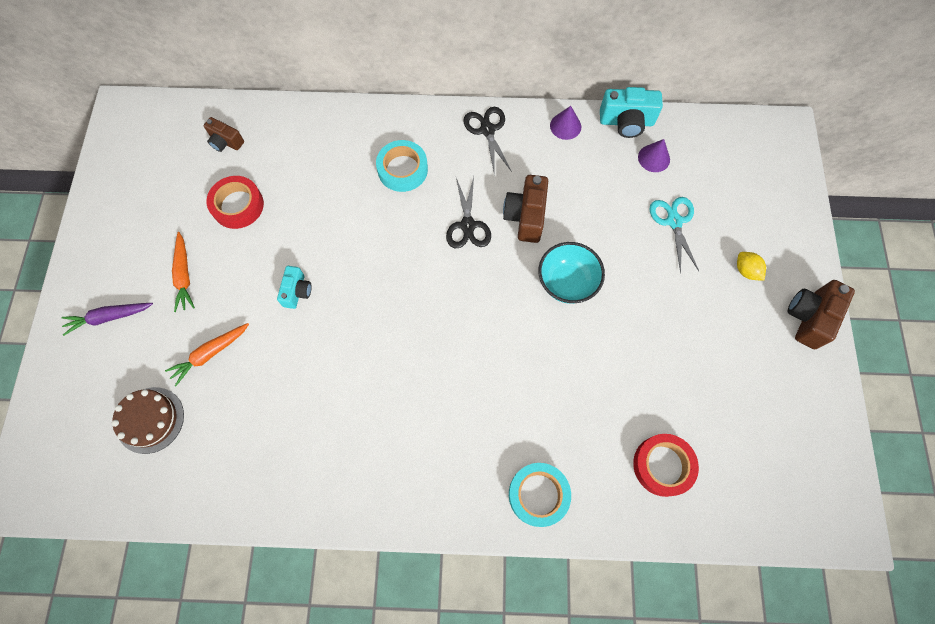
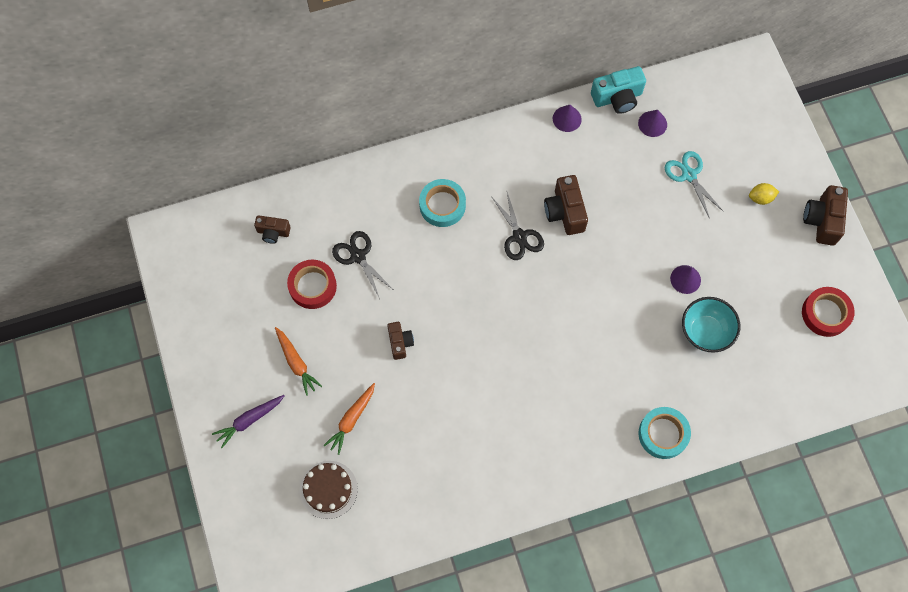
camera: 20 degrees left, 0 degrees up
turquoise camera [277,266,312,309] -> brown camera [387,322,414,360]
black scissors [463,107,512,172] -> black scissors moved to [332,231,394,299]
turquoise bowl [538,242,605,304] -> turquoise bowl moved to [682,297,740,352]
red tape [633,434,699,497] -> red tape moved to [802,287,855,337]
yellow lemon [737,252,766,281] -> yellow lemon turned 45 degrees counterclockwise [749,183,779,205]
none -> purple cone [670,265,701,294]

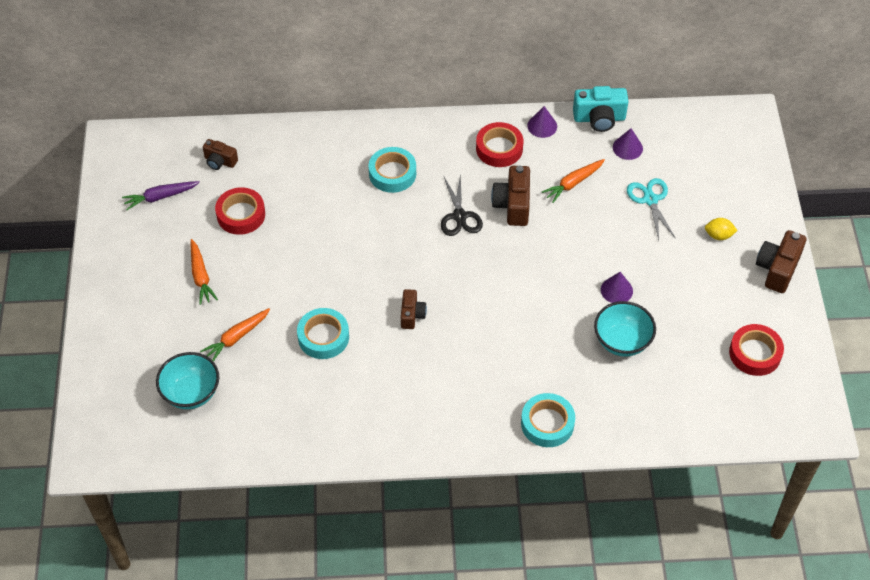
camera: 15 degrees right, 15 degrees down
purple carrot [212,395,285,448] -> purple carrot moved to [122,181,200,210]
brown cake [299,461,358,519] -> turquoise bowl [156,352,219,409]
black scissors [332,231,394,299] -> none
brown camera [387,322,414,360] -> brown camera moved to [401,289,427,329]
none -> turquoise tape [297,308,349,359]
none -> red tape [476,122,523,167]
none -> orange carrot [542,159,605,203]

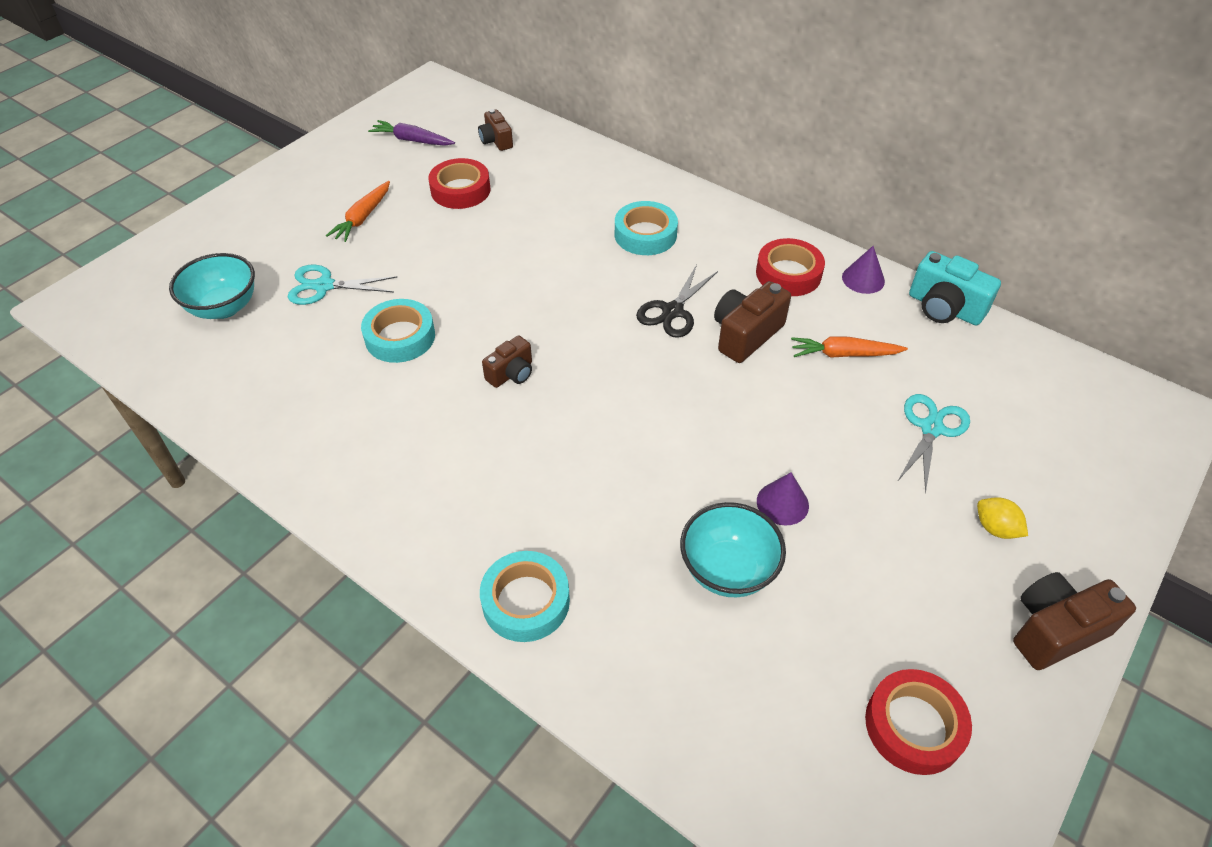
camera: 40 degrees right, 5 degrees down
orange carrot [200,308,270,362] -> turquoise scissors [288,265,397,305]
purple cone [613,128,643,160] -> none

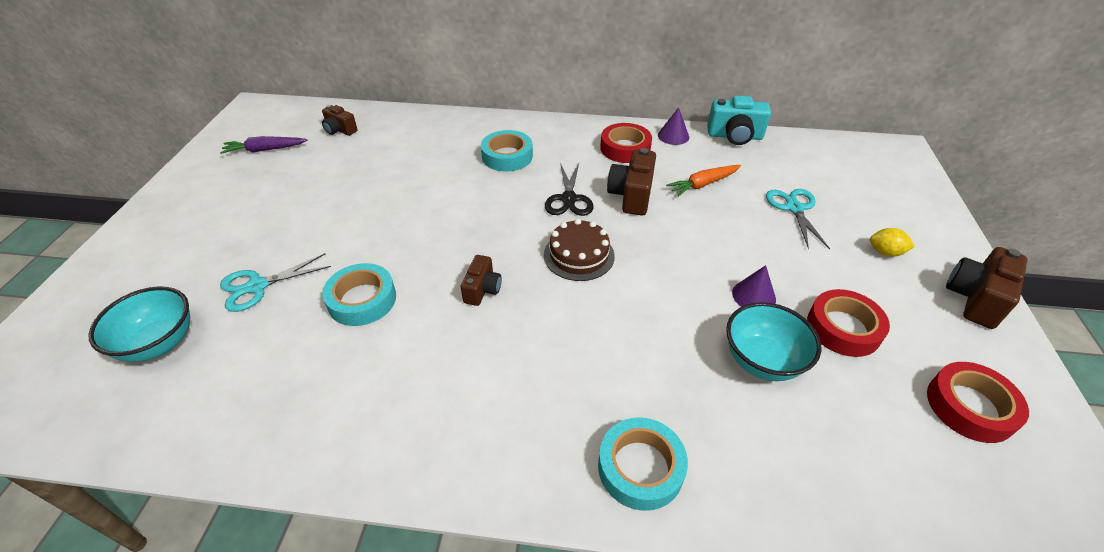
camera: 30 degrees left, 5 degrees down
orange carrot [326,181,390,242] -> none
red tape [428,158,491,209] -> red tape moved to [807,289,890,357]
none -> brown cake [544,219,615,281]

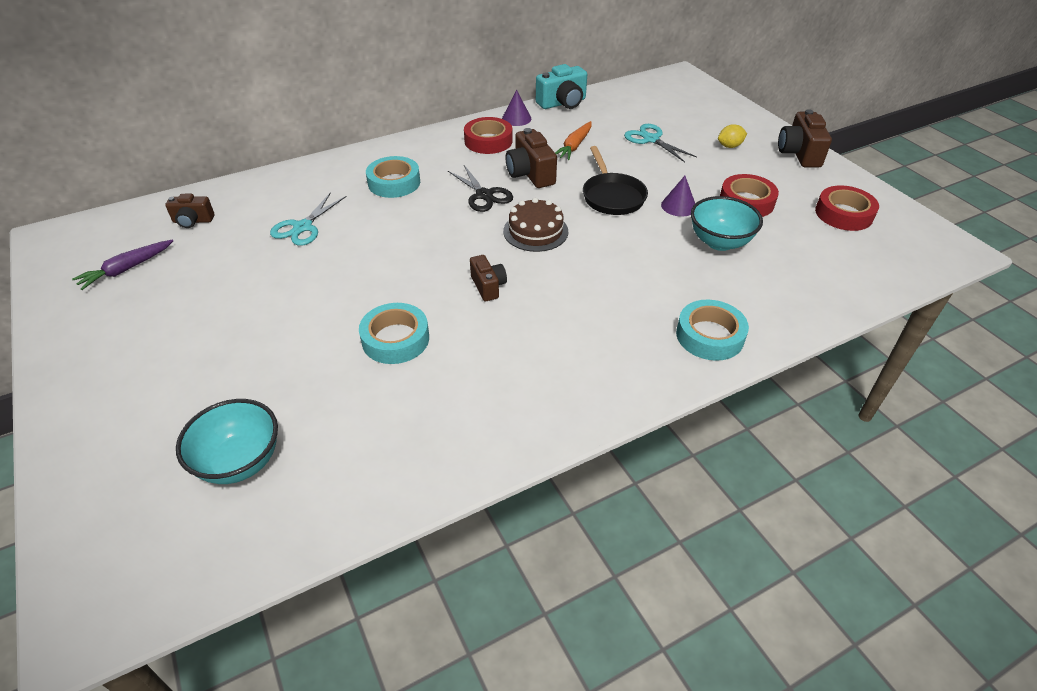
camera: 35 degrees left, 0 degrees up
turquoise scissors [220,253,331,312] -> turquoise scissors moved to [270,192,347,246]
none -> black pan [583,146,648,215]

